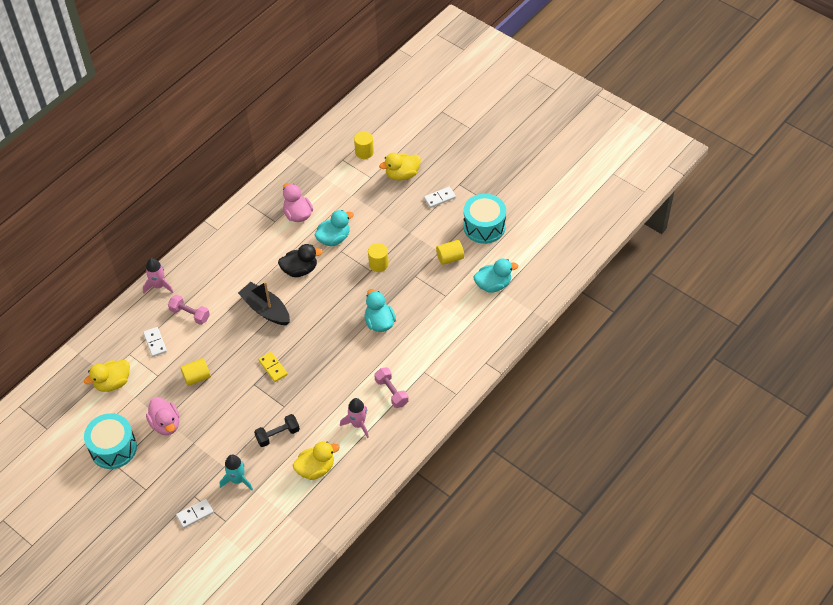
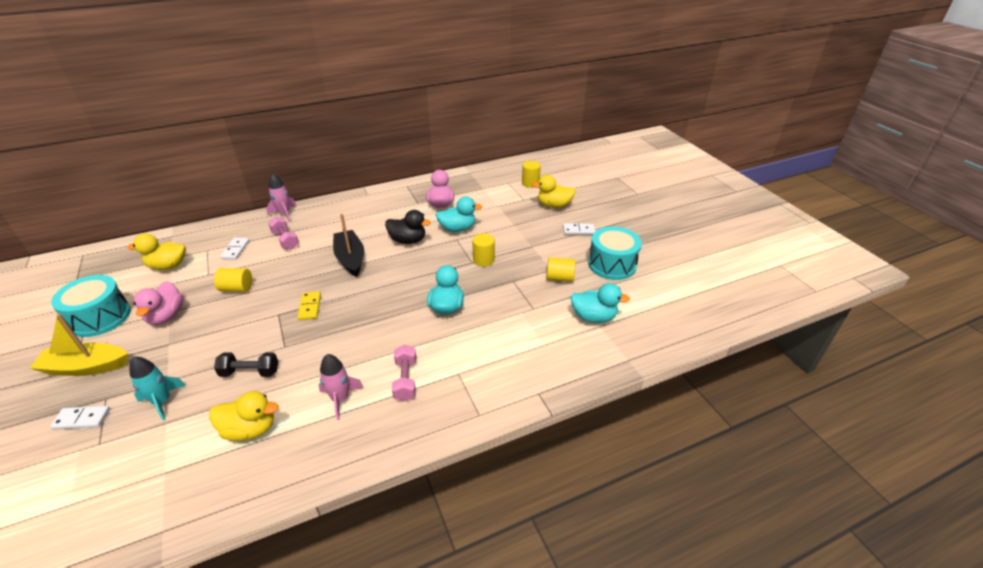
camera: 25 degrees right, 15 degrees down
none -> yellow boat [30,314,128,376]

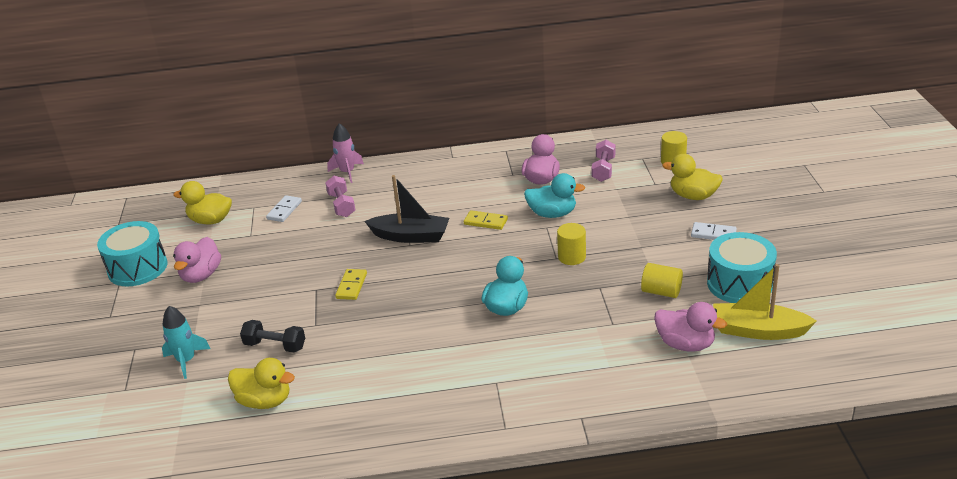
camera: 20 degrees right, 5 degrees down
yellow boat [30,314,128,376] -> yellow boat moved to [713,264,817,340]
white domino [50,406,110,430] -> none
yellow cylinder [214,268,252,292] -> none
pink rocket [319,354,364,420] -> none
black boat [333,214,364,277] -> black boat turned 105 degrees clockwise [365,175,449,243]
black duck [385,210,431,244] -> yellow domino [464,210,508,230]
pink dumbbell [392,345,416,401] -> pink dumbbell moved to [592,140,615,182]
turquoise duck [570,283,630,323] -> pink duck [654,302,727,352]

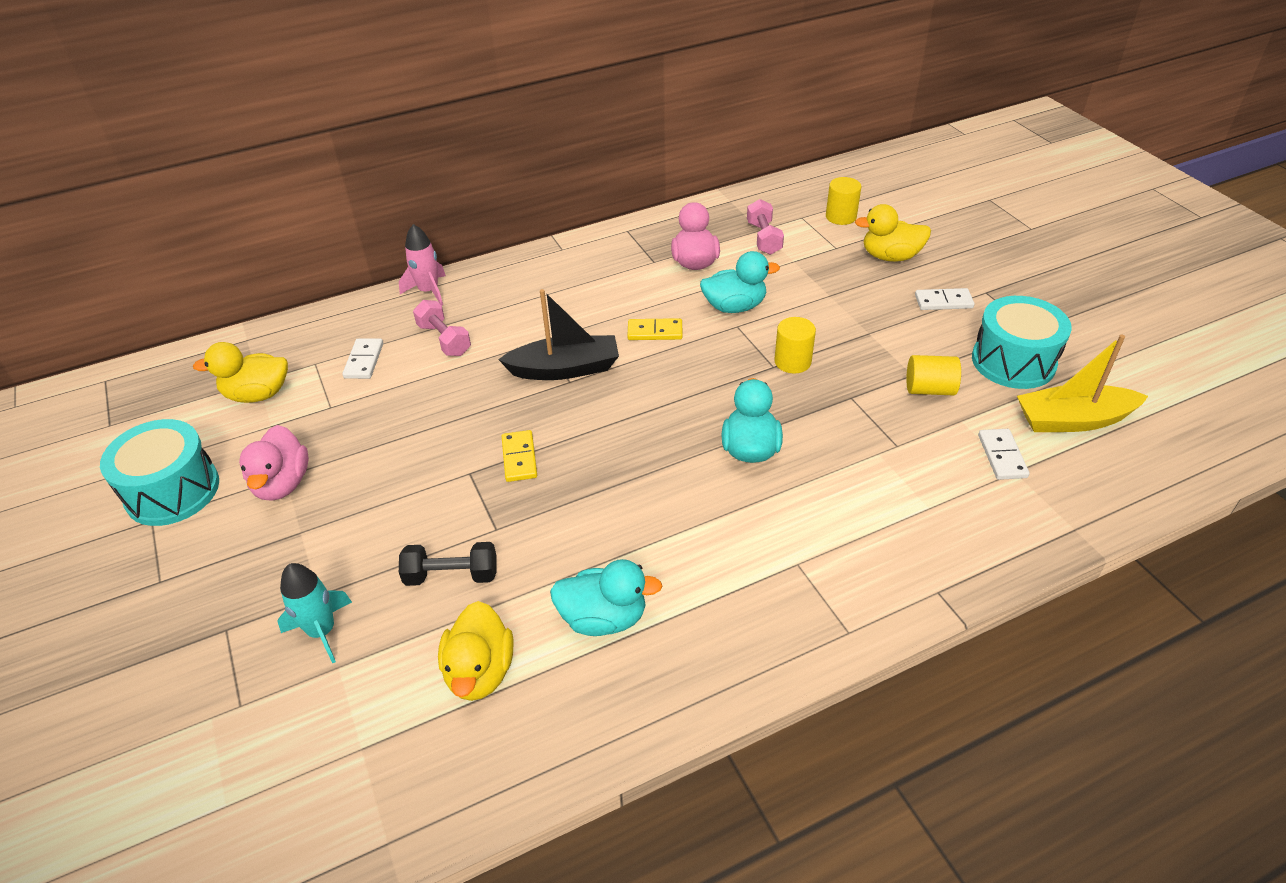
camera: 20 degrees left, 10 degrees up
yellow duck [228,358,295,409] -> yellow duck turned 90 degrees clockwise [438,601,513,701]
pink duck [654,302,727,352] -> white domino [978,429,1030,480]
none -> turquoise duck [550,559,662,636]

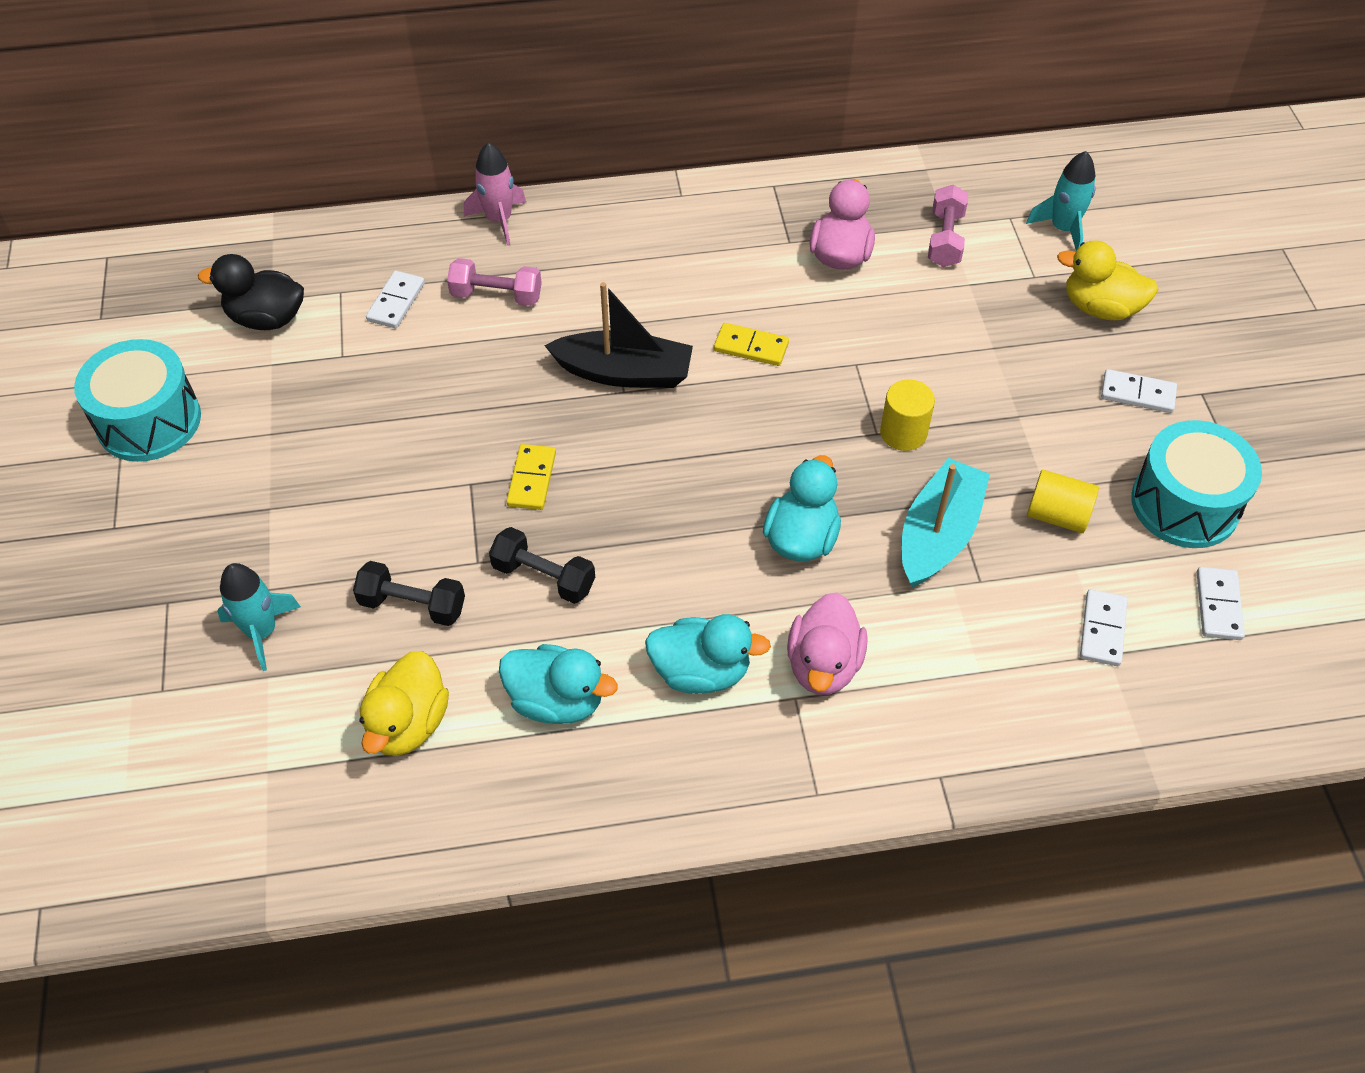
camera: 15 degrees right, 10 degrees up
yellow duck [193,342,288,403] -> black duck [198,254,304,330]
pink duck [239,425,309,500] -> pink duck moved to [787,592,868,695]
pink dumbbell [413,300,471,356] -> pink dumbbell turned 60 degrees counterclockwise [447,258,542,306]
turquoise duck [700,251,780,313] -> turquoise duck moved to [645,614,771,694]
yellow cylinder [826,177,861,225] -> turquoise rocket [1026,151,1095,251]
yellow boat [1017,335,1148,432] -> white domino [1197,567,1245,640]
none -> black dumbbell [489,527,595,604]
none -> turquoise boat [902,458,990,588]

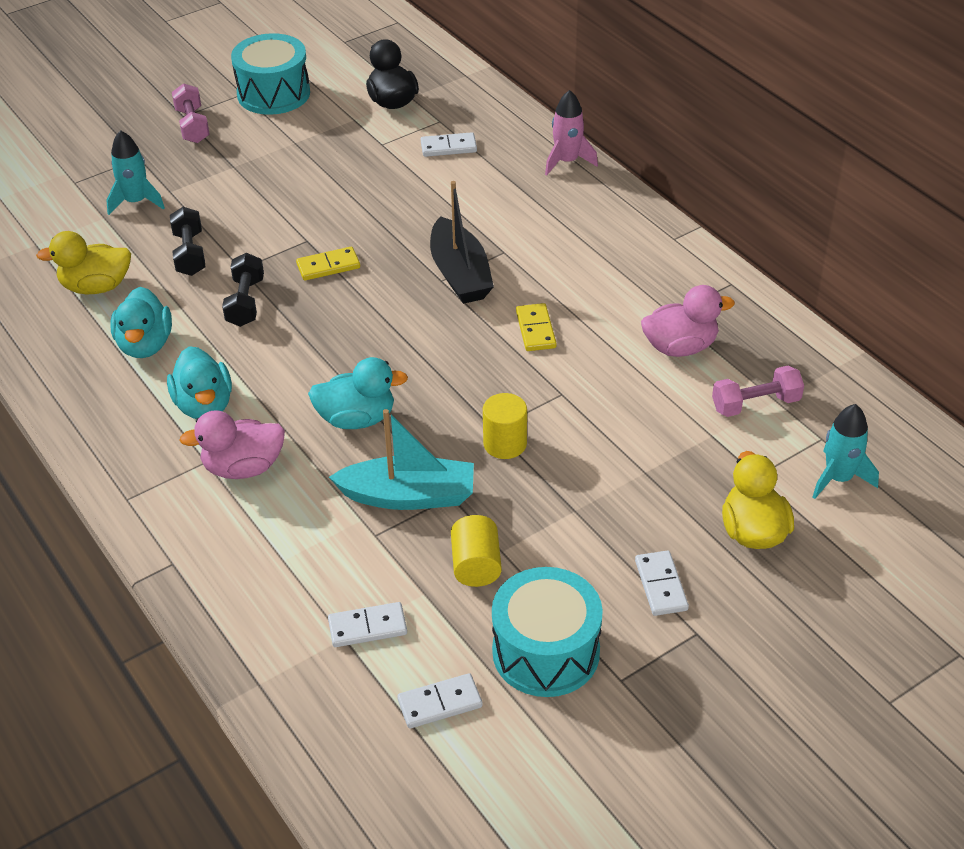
camera: 65 degrees right, 10 degrees down
pink dumbbell [447,258,542,306] -> pink dumbbell moved to [172,83,210,143]

